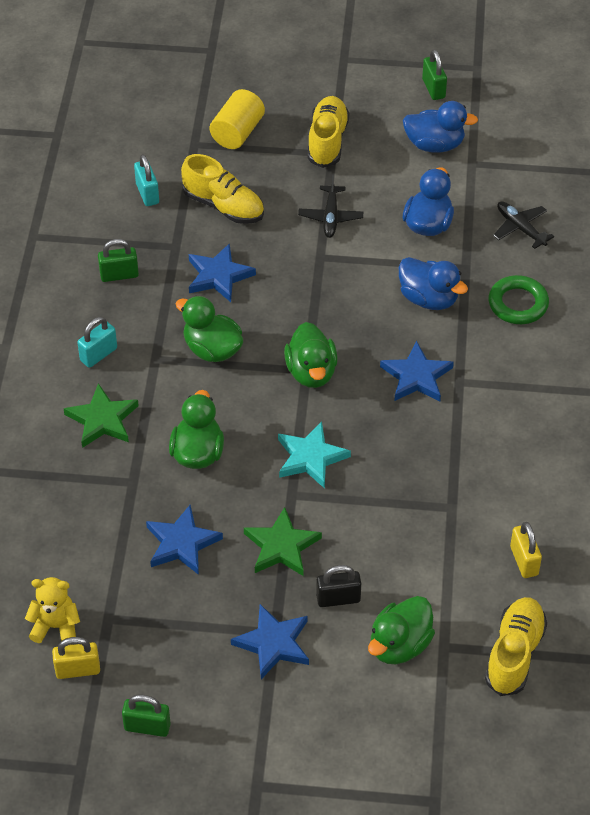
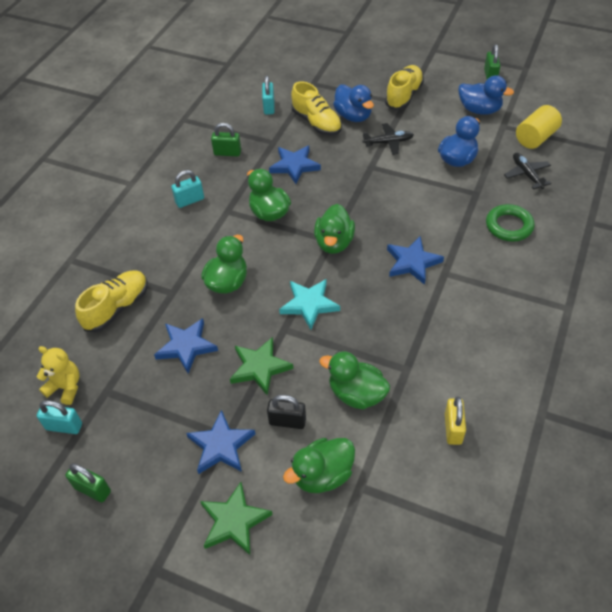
camera: 20 degrees right, 0 degrees up
yellow padlock [52,637,100,679] -> turquoise padlock [37,400,82,434]
green star [64,383,139,448] -> green star moved to [200,482,272,555]
yellow cylinder [210,89,265,149] -> yellow cylinder moved to [516,105,562,149]
black plane [298,175,364,238] -> black plane turned 120 degrees counterclockwise [363,123,414,155]
blue duck [399,257,468,310] -> blue duck moved to [333,85,374,122]
yellow shoe [485,597,547,696] -> yellow shoe moved to [75,270,148,332]
none -> green duck [319,351,390,409]

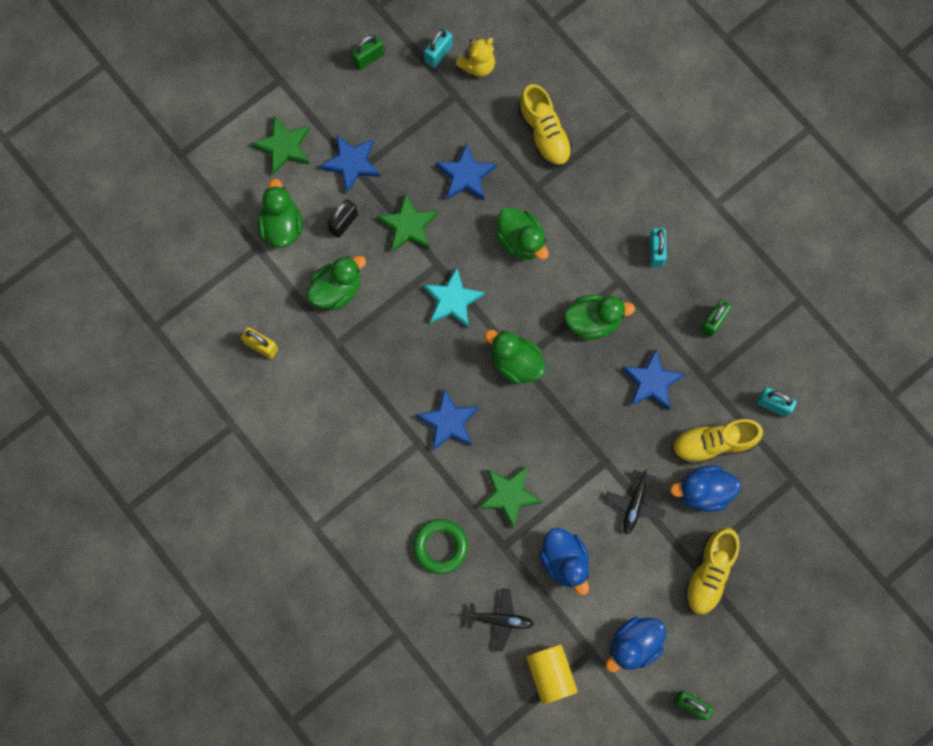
camera: 115 degrees right, 25 degrees up
yellow shoe [385,65,424,110] -> yellow shoe turned 60 degrees clockwise [685,527,740,615]
none -> green star [479,466,543,528]

